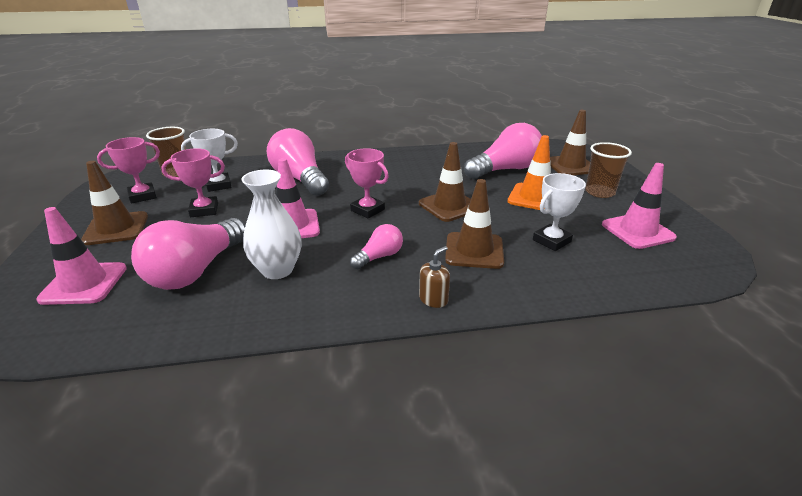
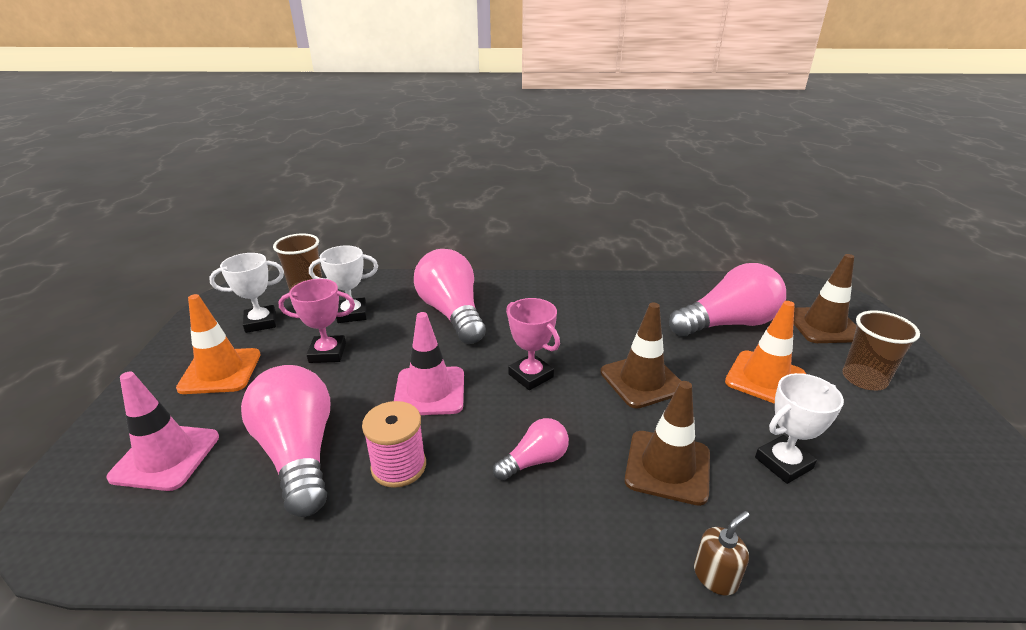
camera: 10 degrees right, 0 degrees up
brown traffic cone [81,161,148,245] -> orange traffic cone [176,294,261,394]
pink trophy [97,137,160,204] -> white trophy [209,253,284,333]
pink light bulb [131,218,246,290] -> pink light bulb turned 120 degrees clockwise [241,365,330,517]
white vase [241,170,302,279] -> pink spool [362,401,426,488]
brown soap dispenser [419,246,450,308] -> brown soap dispenser moved to [694,511,750,596]
pink traffic cone [602,163,677,249] -> none

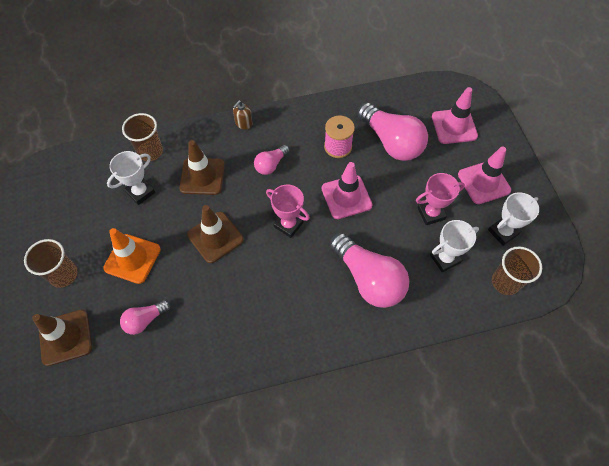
camera: 165 degrees right, 30 degrees up
orange traffic cone [176,294,261,394] -> pink traffic cone [458,147,511,204]
pink light bulb [669,263,786,337] -> pink light bulb [120,300,171,335], size x0.51
brown soap dispenser [694,511,750,596] -> brown soap dispenser moved to [233,100,252,130]
none -> brown cup [122,113,163,161]

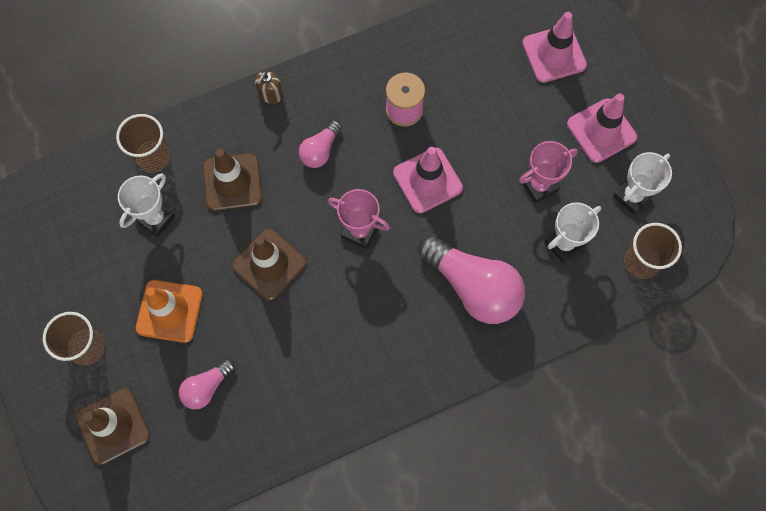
camera: 10 degrees left, 10 degrees up
pink light bulb [357,103,428,161] -> none

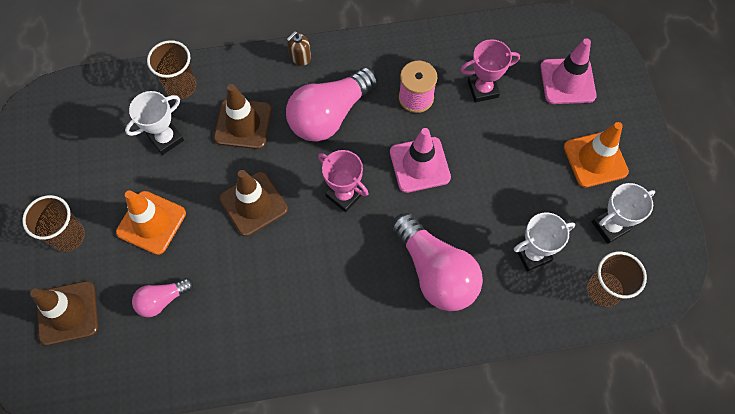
camera: 15 degrees right, 5 degrees down
pink light bulb [299,120,342,168] -> pink light bulb [286,67,378,142], size x1.95
pink trophy [519,141,578,203] -> pink trophy moved to [461,39,520,102]
pink traffic cone [567,93,637,163] -> orange traffic cone [564,122,629,188]

